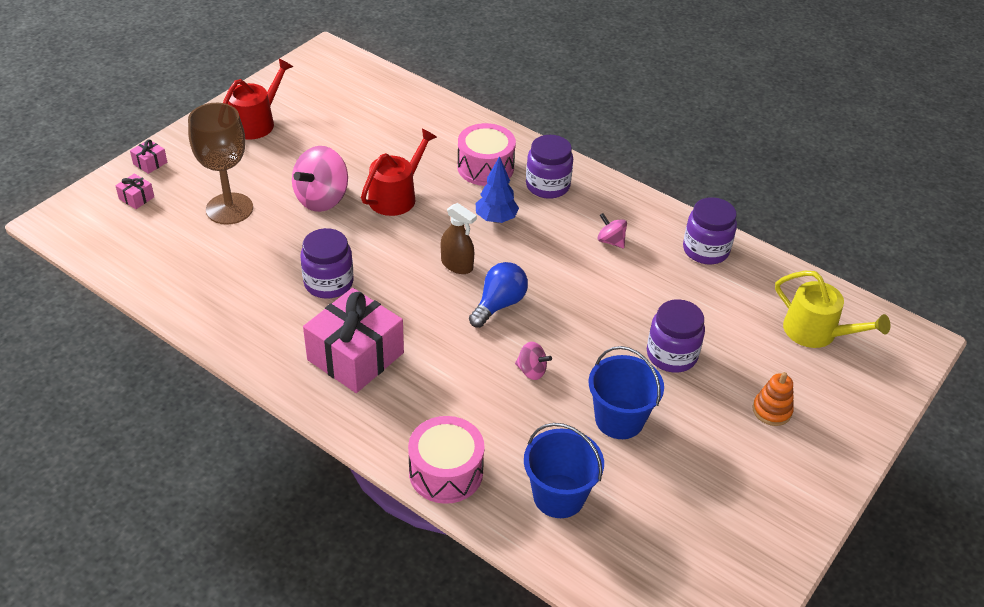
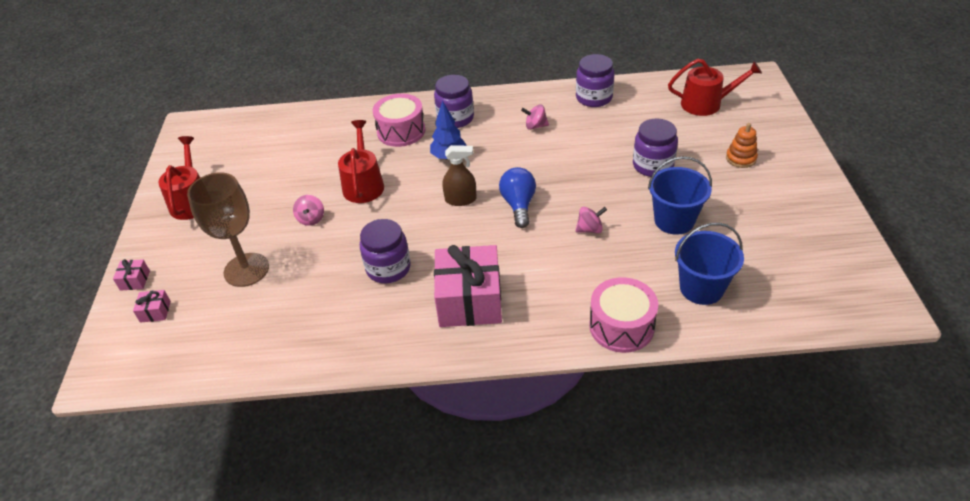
camera: 35 degrees left, 0 degrees up
pink spinning top [292,146,348,212] -> pink spinning top [293,195,324,226], size x0.51
yellow watering can [775,271,891,348] -> red watering can [668,59,762,116]

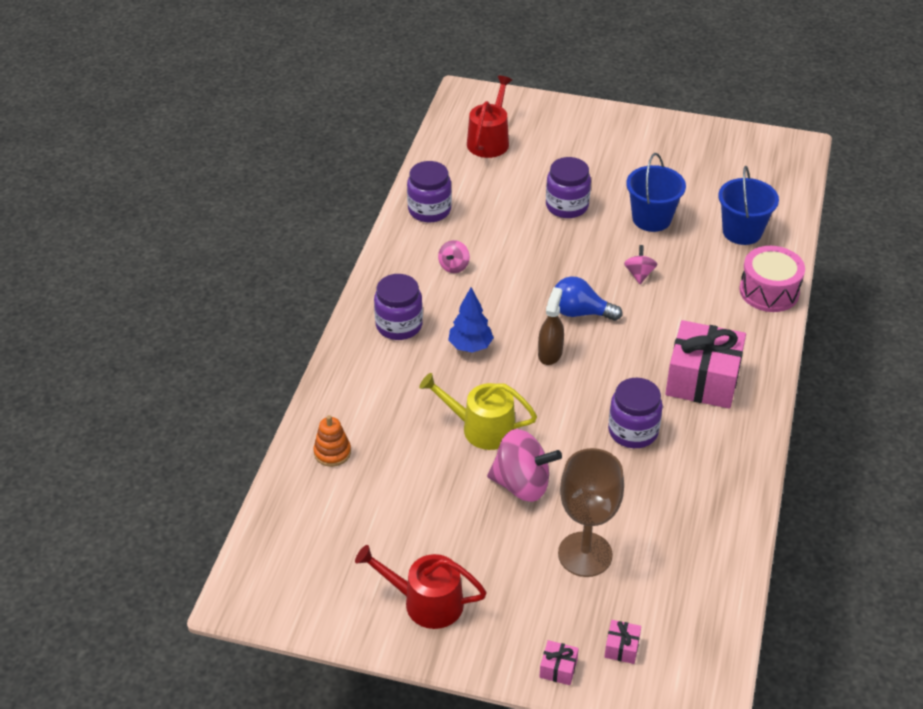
camera: 75 degrees left, 0 degrees up
pink spinning top [293,195,324,226] -> pink spinning top [487,429,562,502], size x1.95
red watering can [338,120,384,203] -> yellow watering can [419,373,537,450]
pink drum [373,94,425,147] -> none
orange stacking toy [726,123,758,168] -> orange stacking toy moved to [313,415,351,467]

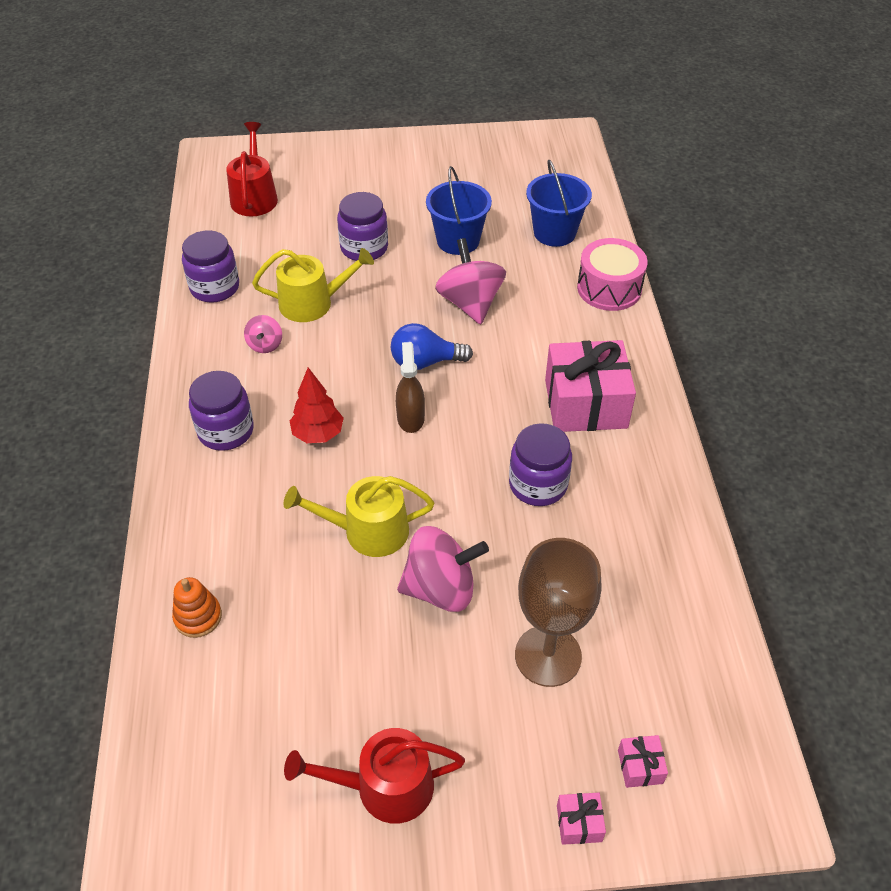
camera: 20 degrees left, 5 degrees up
blue tree [448,287,494,353] -> red tree [290,367,344,443]
pink spinning top [624,245,657,284] -> pink spinning top [435,238,506,325], size x1.95
none -> yellow watering can [252,248,374,322]

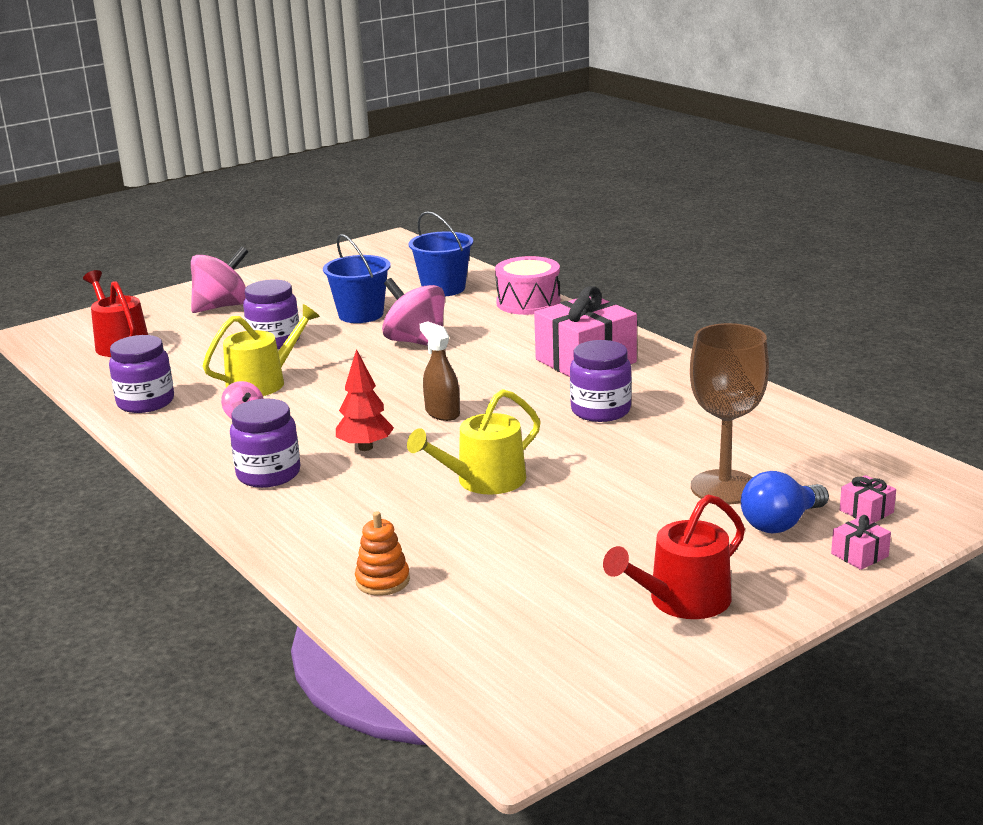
camera: 30 degrees left, 25 degrees down
blue light bulb [391,323,473,370] -> blue light bulb moved to [741,471,829,533]
pink spinning top [397,526,489,612] -> pink spinning top moved to [191,247,248,313]

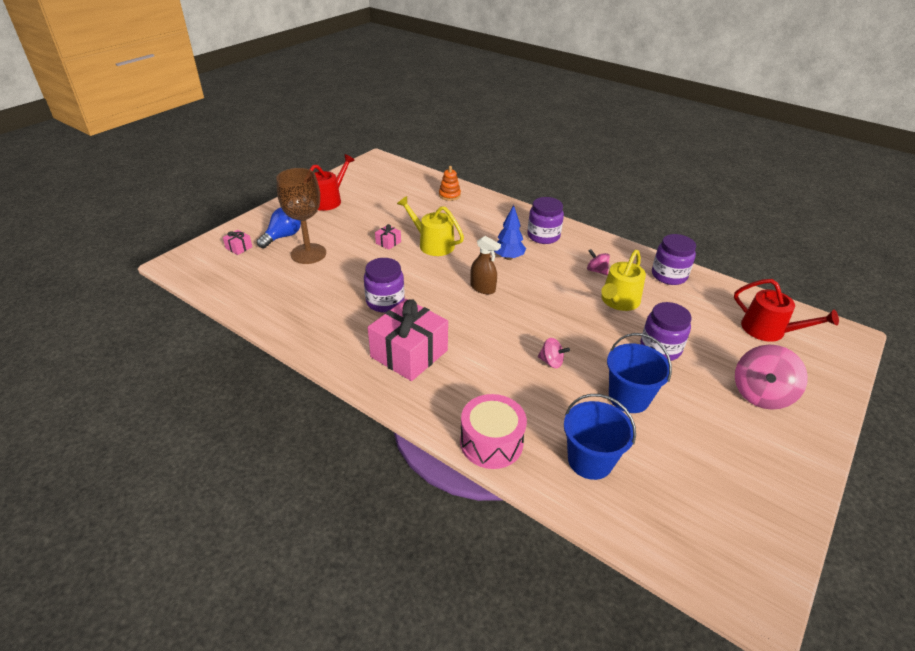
camera: 160 degrees right, 15 degrees up
red tree [336,349,394,451] -> blue tree [494,205,526,260]
pink spinning top [382,278,445,346] -> pink spinning top [538,338,570,368], size x0.51
yellow watering can [407,389,541,494] -> yellow watering can turned 90 degrees counterclockwise [397,196,464,256]
pink gift [831,515,891,570] -> pink gift moved to [375,224,401,250]

